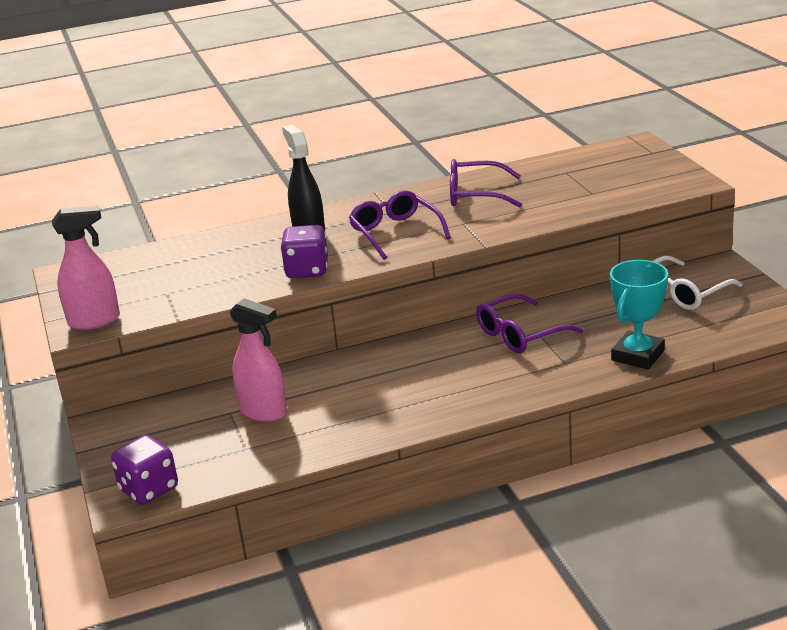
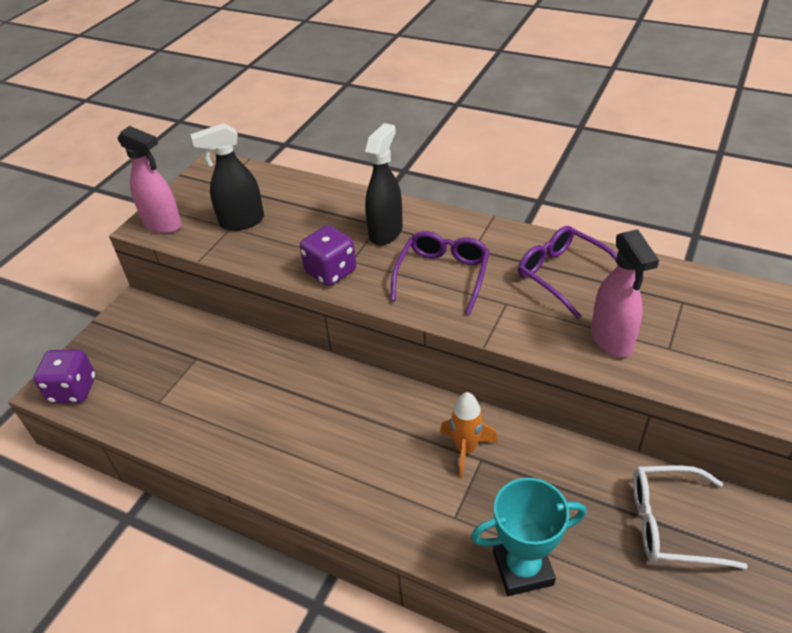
camera: 45 degrees right, 15 degrees up
pink spray bottle [229,298,287,422] -> pink spray bottle moved to [591,229,659,358]
purple glasses [476,294,584,353] -> orange rocket [440,392,498,478]
none -> black spray bottle [190,123,264,231]

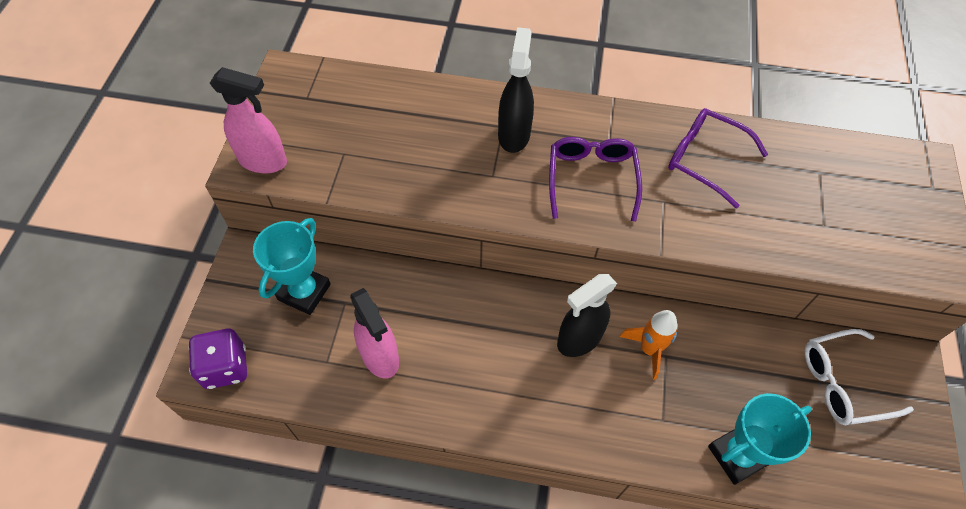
camera: 20 degrees left, 15 degrees up
black spray bottle [190,123,264,231] -> black spray bottle moved to [557,274,617,357]
purple dice [300,225,356,286] -> none
pink spray bottle [591,229,659,358] -> pink spray bottle moved to [350,288,399,379]
none -> turquoise trophy [253,218,331,315]

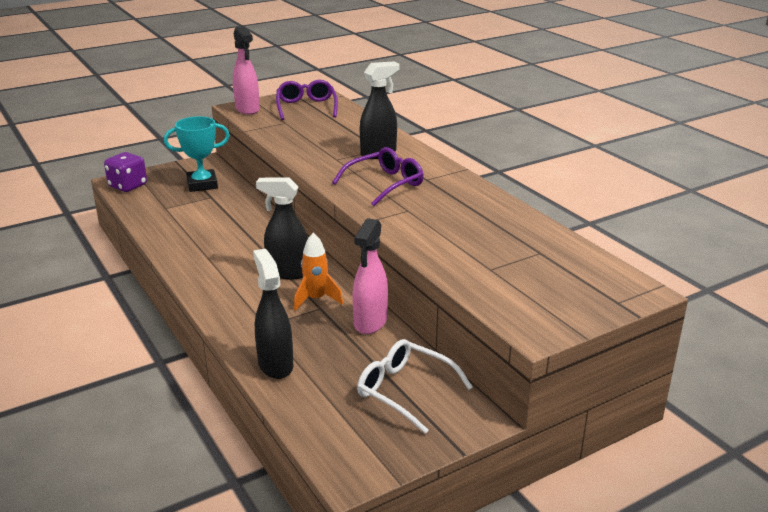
camera: 50 degrees right, 30 degrees down
pink spray bottle [350,288,399,379] -> pink spray bottle moved to [353,218,388,334]
purple glasses [668,108,768,209] -> purple glasses moved to [276,80,338,120]
turquoise trophy [708,393,812,485] -> black spray bottle [253,249,293,379]

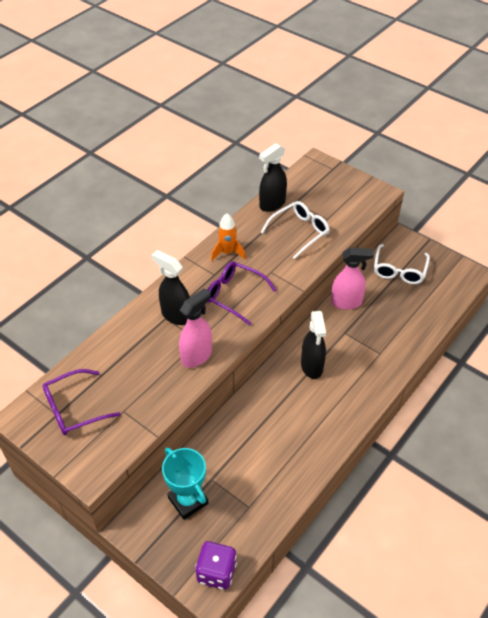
camera: 110 degrees left, 20 degrees up
pink spray bottle [233,26,260,115] -> pink spray bottle moved to [179,288,212,368]
black spray bottle [253,249,293,379] -> black spray bottle moved to [259,143,287,212]
orange rocket [294,232,343,311] -> orange rocket moved to [211,213,246,261]
none -> white glasses [260,201,330,259]

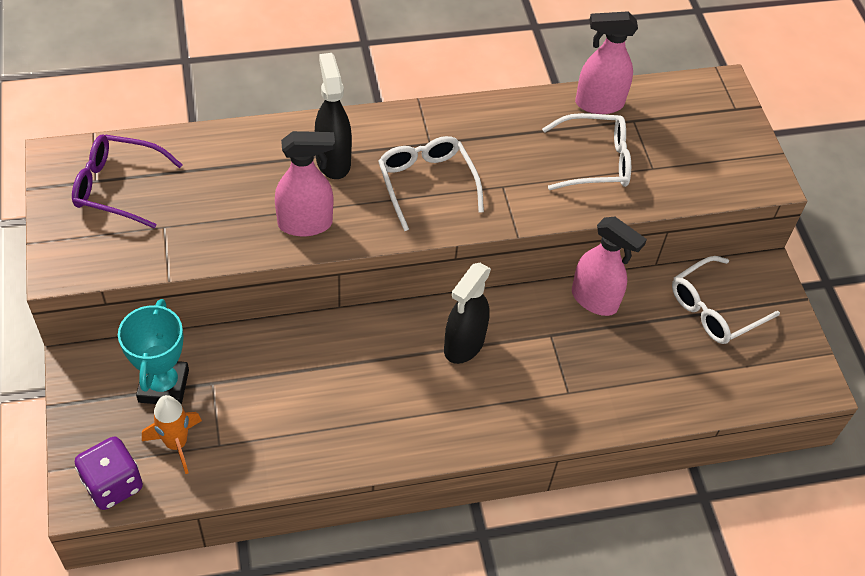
camera: 35 degrees right, 5 degrees up
purple glasses [207,261,276,325] -> white glasses [378,136,484,231]
orange rocket [211,213,246,261] -> orange rocket moved to [142,395,202,474]
black spray bottle [259,143,287,212] -> pink spray bottle [575,11,638,114]

